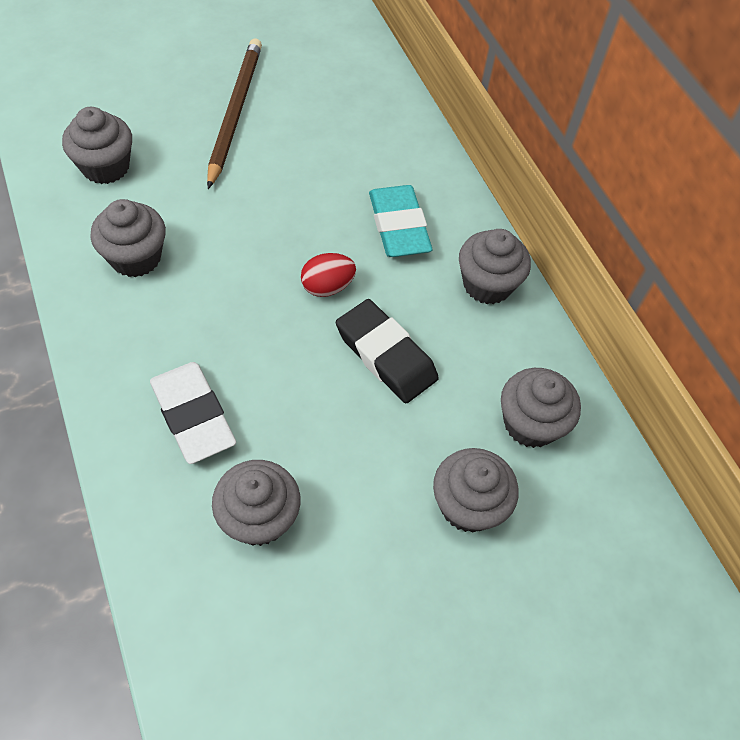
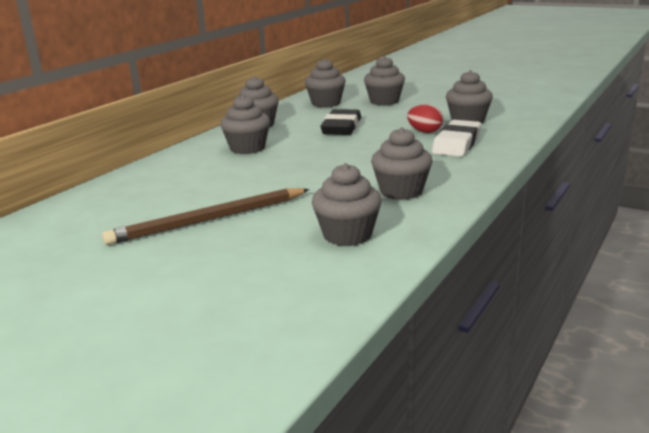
camera: 120 degrees left, 35 degrees down
red egg [301,253,356,297] -> red egg moved to [407,104,443,133]
turquoise eraser [369,185,432,257] -> grey cupcake [220,95,270,154]

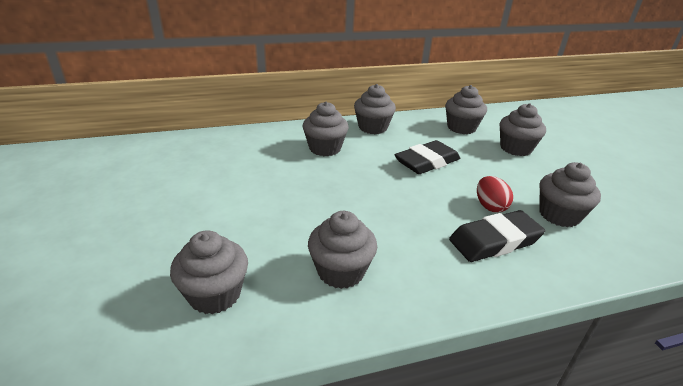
camera: 40 degrees right, 10 degrees up
brown pencil [102,188,309,245] -> none
white eraser [432,120,481,157] -> black eraser [449,210,545,262]

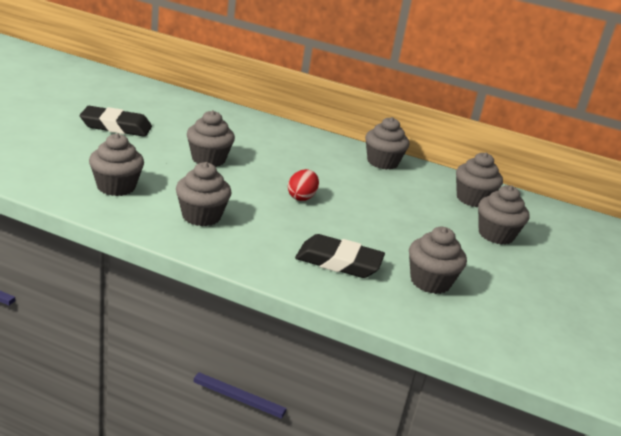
camera: 35 degrees right, 5 degrees down
grey cupcake [303,102,349,156] -> grey cupcake moved to [187,110,235,167]
black eraser [394,140,460,174] -> black eraser moved to [80,106,152,137]
red egg [477,176,513,213] -> red egg moved to [288,169,319,201]

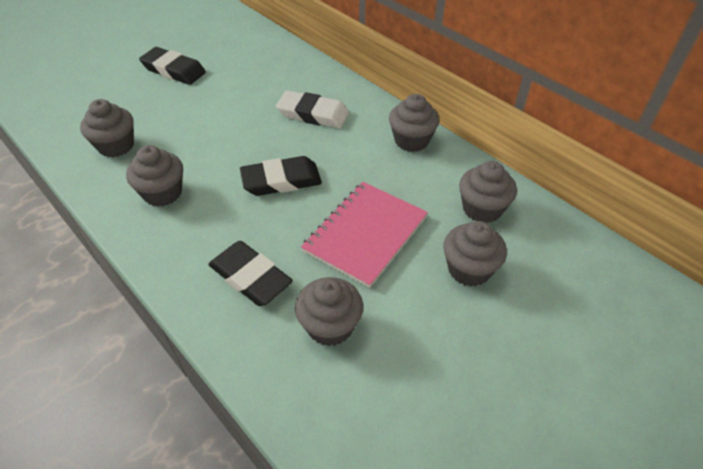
camera: 30 degrees right, 20 degrees up
grey cupcake [187,110,235,167] -> none
red egg [288,169,319,201] -> black eraser [240,156,322,196]
none -> white eraser [276,90,349,128]
none -> pink notebook [301,182,428,288]

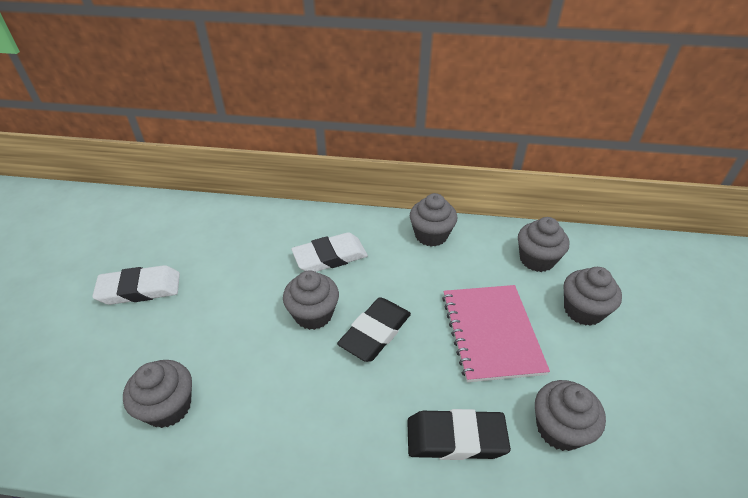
camera: 40 degrees left, 5 degrees down
grey cupcake [126,145,183,207] -> grey cupcake moved to [283,270,339,330]
black eraser [139,47,206,85] -> white eraser [92,265,180,305]

